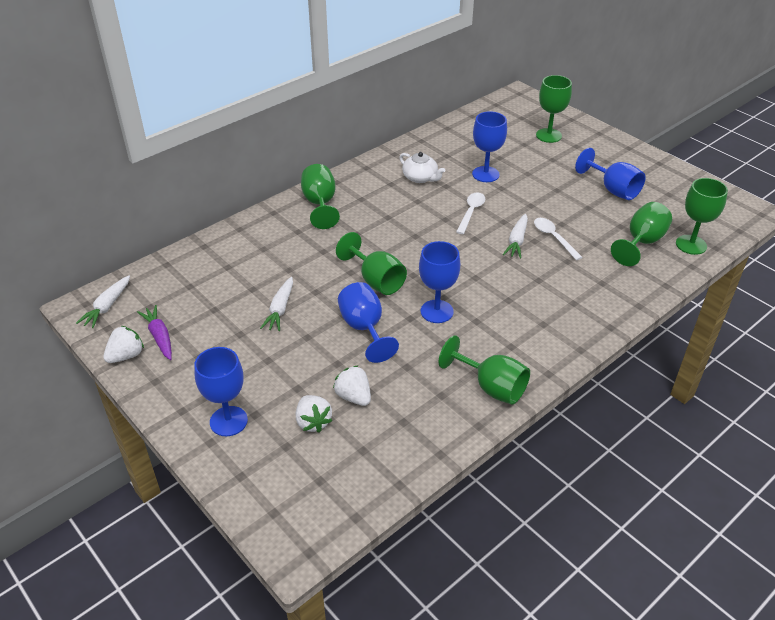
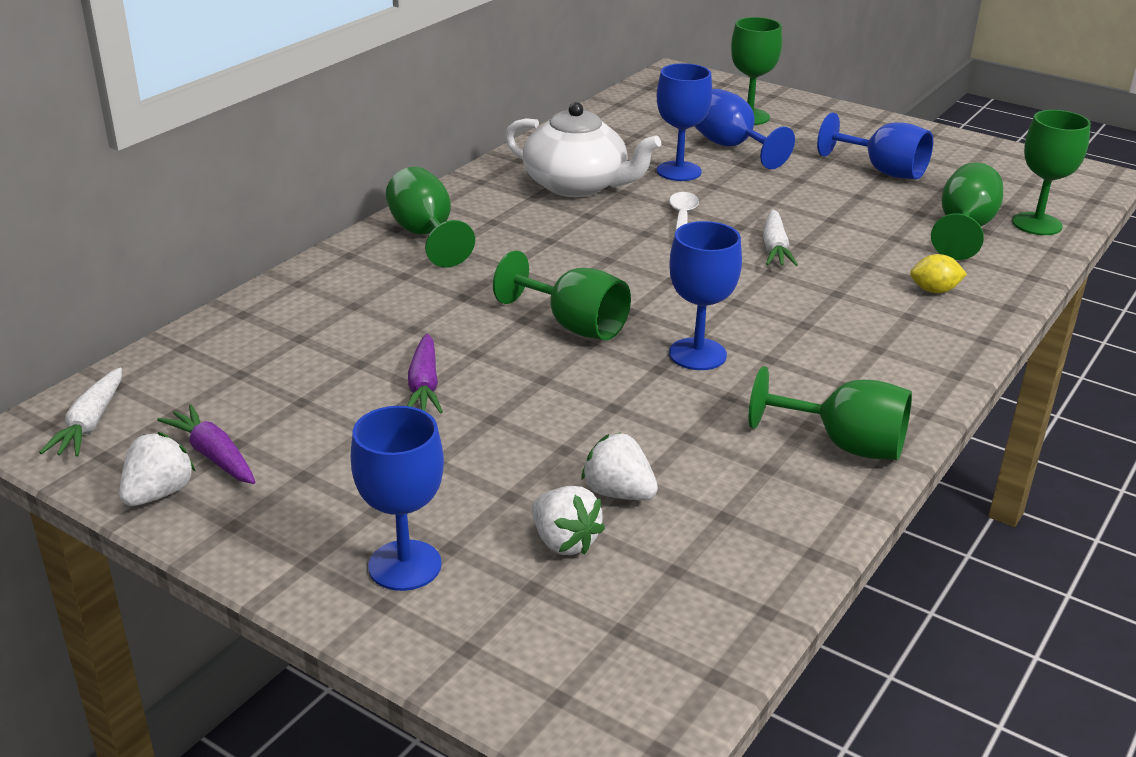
camera: 15 degrees left, 10 degrees down
white carrot [260,277,293,331] -> purple carrot [407,333,443,414]
blue goblet [338,282,399,363] -> blue goblet moved to [695,89,795,169]
white teapot [399,152,446,183] -> white teapot [505,102,661,197], size x1.74
white spoon [534,218,583,260] -> none
none -> yellow lemon [910,254,967,293]

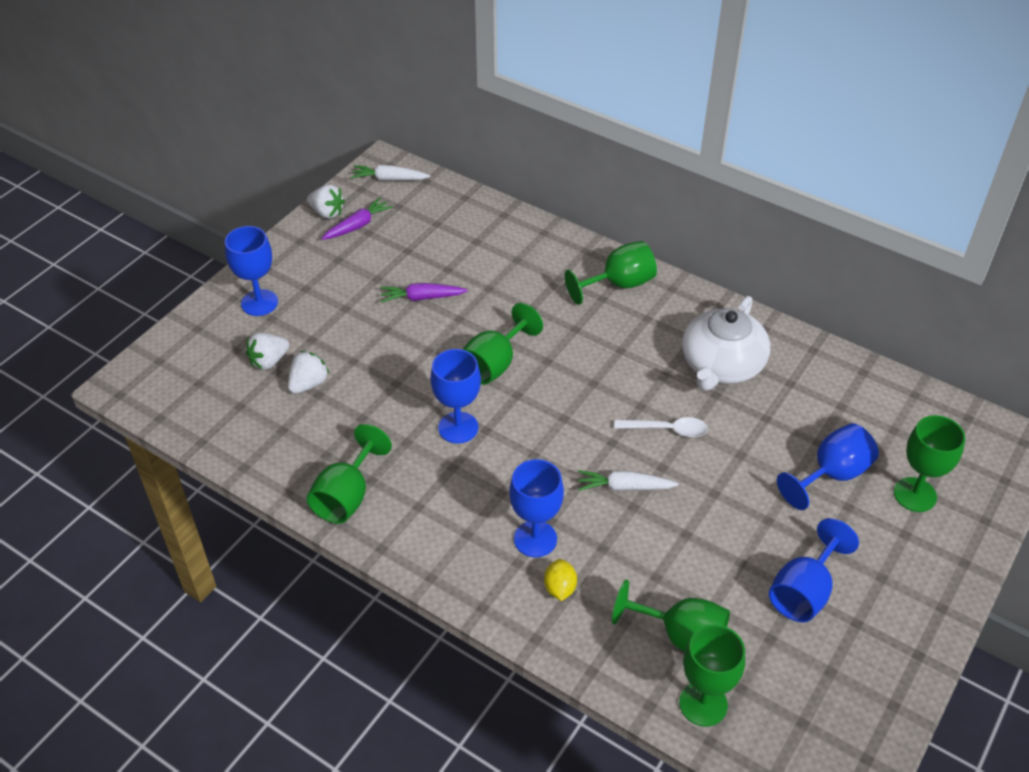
camera: 90 degrees right, 15 degrees up
blue goblet [657,63,712,181] -> blue goblet moved to [509,459,564,557]

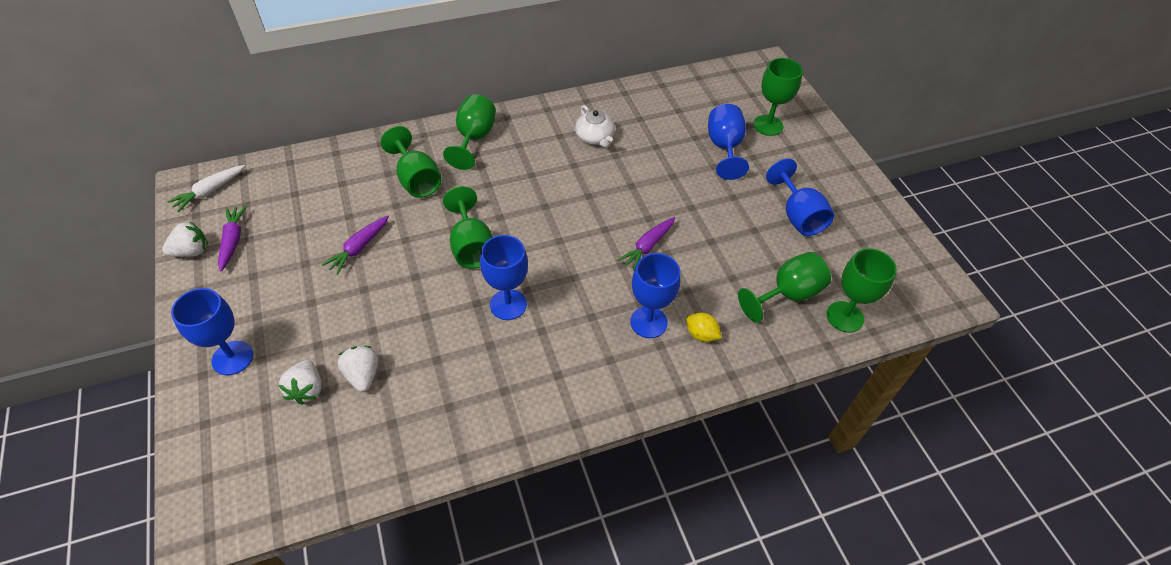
camera: 55 degrees left, 5 degrees up
green goblet [307,424,392,524] -> green goblet moved to [381,126,442,198]
white carrot [578,470,679,491] -> purple carrot [617,217,675,271]
white spoon [614,417,708,437] -> none
white teapot [682,296,770,391] -> white teapot [575,105,615,148], size x0.57

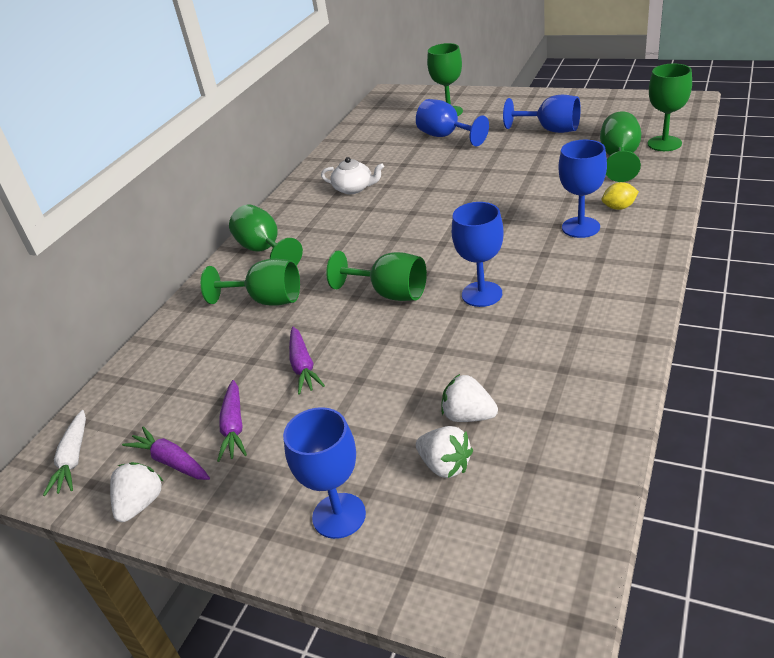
camera: 40 degrees left, 15 degrees down
purple carrot [617,217,675,271] -> purple carrot moved to [217,380,247,462]

